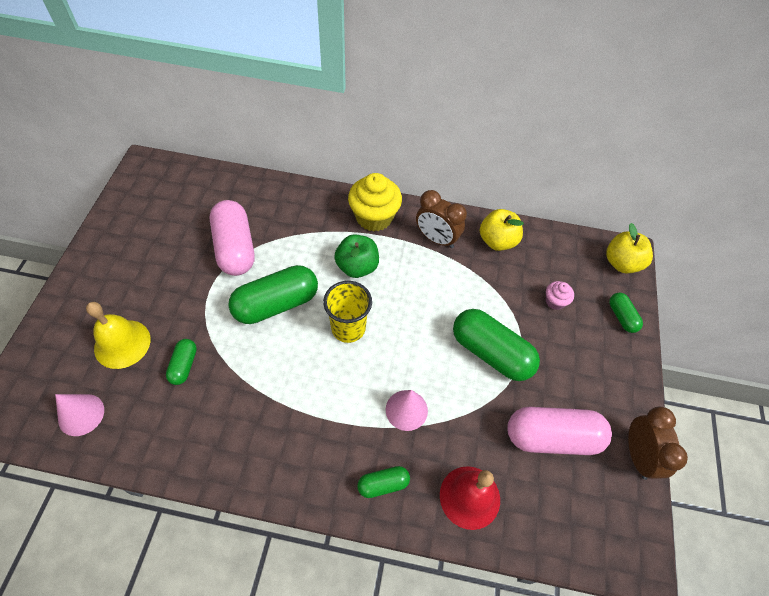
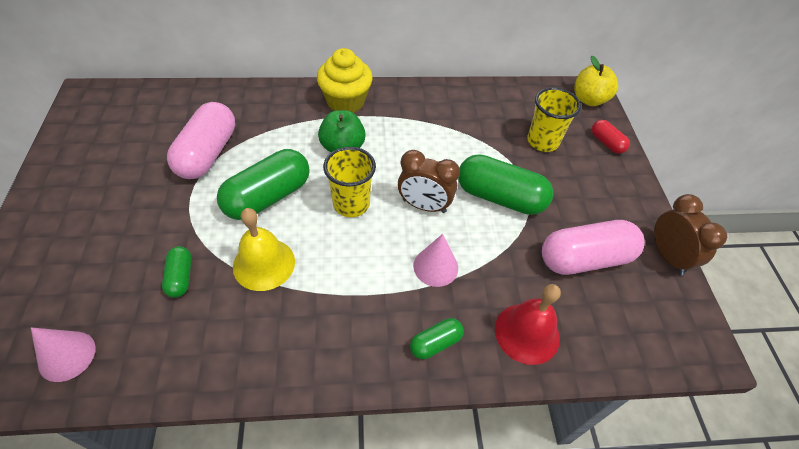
camera: 15 degrees left, 5 degrees down
yellow bell [86,302,151,369] -> yellow bell moved to [233,208,295,291]
pink capsule [210,200,254,276] -> pink capsule turned 45 degrees clockwise [167,102,235,179]
brown clock [416,190,467,248] -> brown clock moved to [398,150,460,213]
yellow apple [480,209,524,251] -> none
pink cupcake [546,281,574,310] -> yellow cup [527,87,581,152]
green capsule [609,293,643,333] -> red capsule [592,120,630,154]

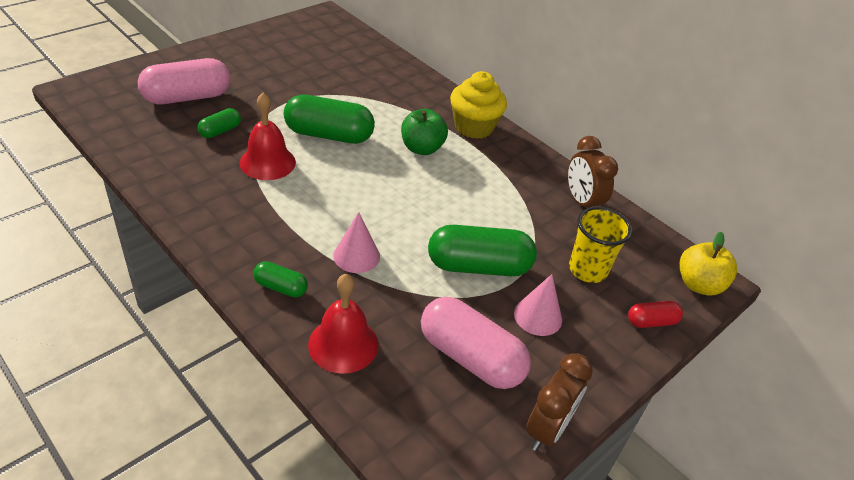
camera: 50 degrees right, 10 degrees down
pink cone [31,328,96,382] -> pink cone moved to [514,274,562,336]
pink capsule [167,102,235,179] -> pink capsule moved to [138,58,231,104]
yellow bell [233,208,295,291] -> red bell [240,93,296,180]
yellow cup [323,147,376,217] -> none
brown clock [398,150,460,213] -> brown clock moved to [568,136,618,208]
green capsule [458,154,553,215] -> green capsule turned 75 degrees counterclockwise [428,225,537,276]
red capsule [592,120,630,154] -> red capsule turned 60 degrees clockwise [628,301,683,328]

